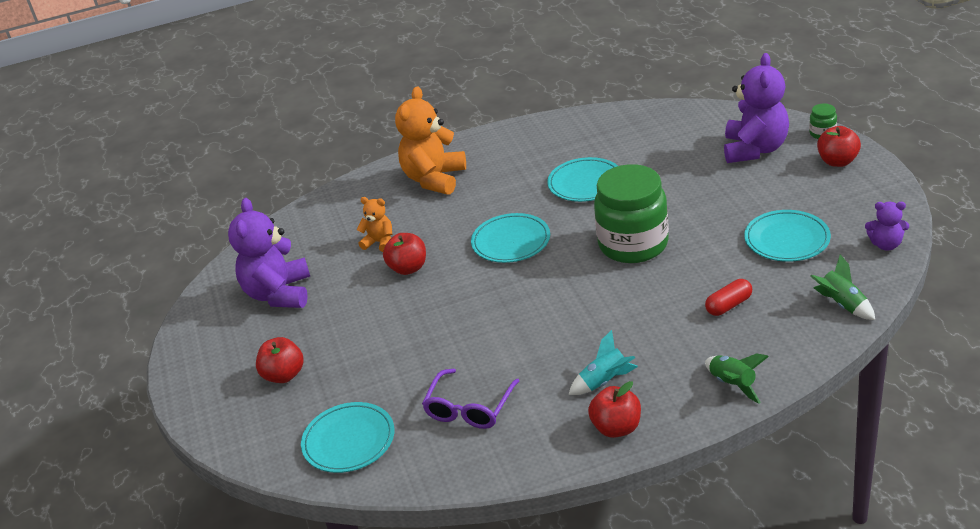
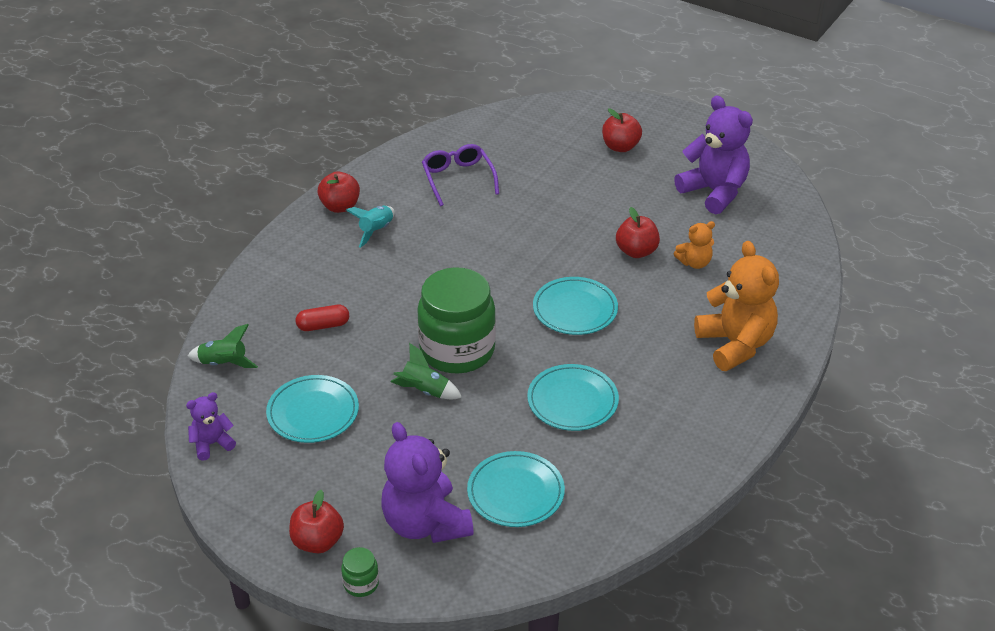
camera: 135 degrees right, 5 degrees up
turquoise plate [301,402,394,473] -> turquoise plate moved to [467,451,565,527]
red capsule [705,279,752,316] -> red capsule turned 60 degrees clockwise [296,305,349,331]
green rocket [705,353,769,403] -> green rocket moved to [391,343,462,399]

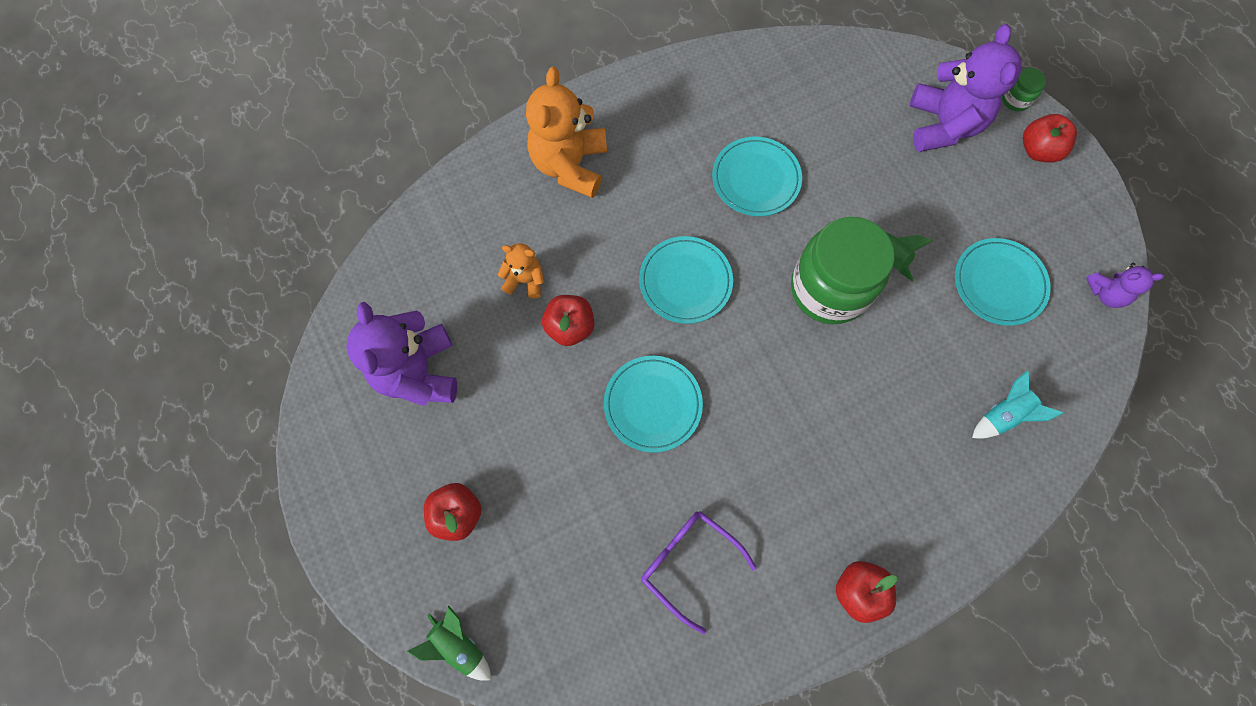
camera: 150 degrees left, 30 degrees up
green rocket [188,324,258,368] -> green rocket moved to [407,606,491,681]
red capsule [296,305,349,331] -> none
turquoise rocket [346,206,395,248] -> turquoise rocket moved to [972,370,1064,439]
purple glasses [422,144,499,206] -> purple glasses turned 120 degrees clockwise [641,511,757,634]
turquoise plate [467,451,565,527] -> turquoise plate moved to [604,356,703,453]

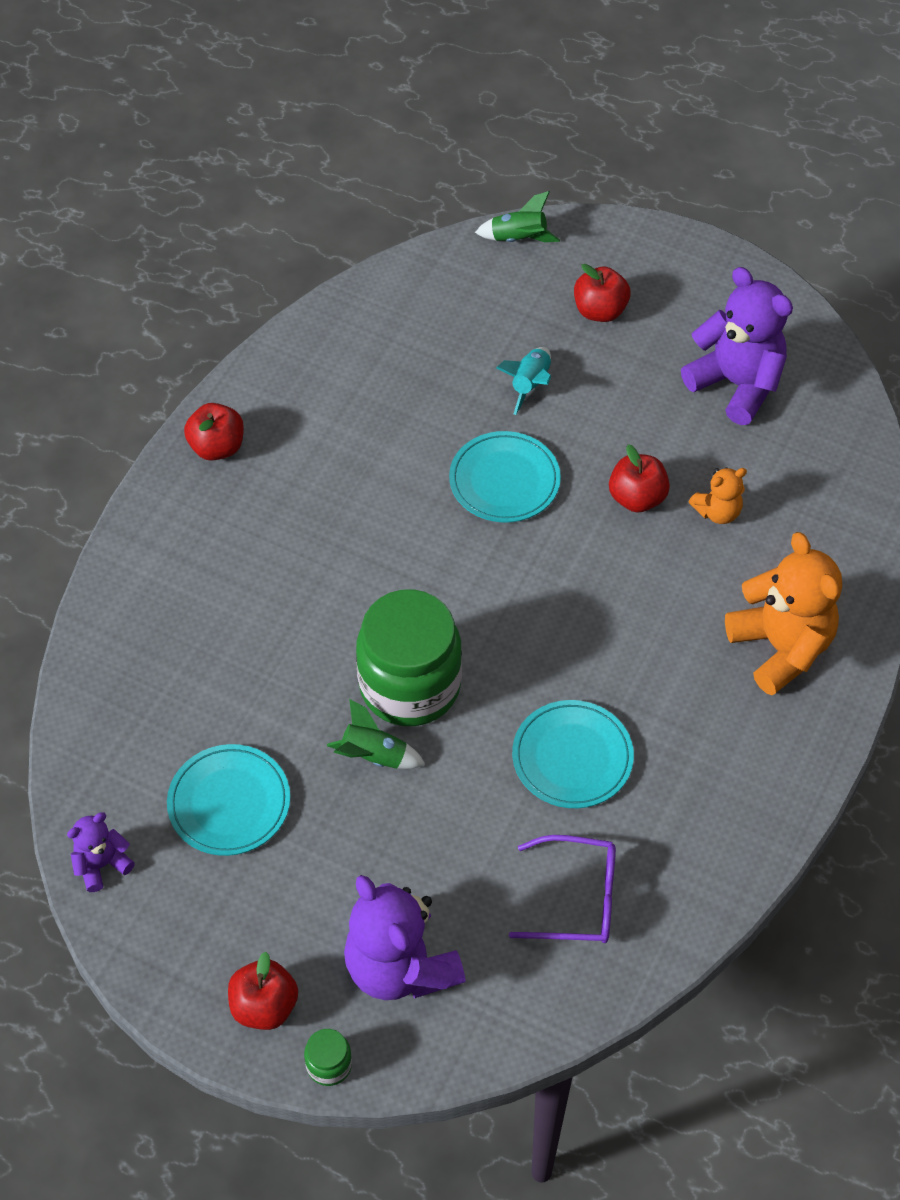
camera: 145 degrees right, 15 degrees down
turquoise plate [639,236,733,324] -> none
purple glasses [641,511,757,634] -> purple glasses moved to [509,835,616,943]
turquoise rocket [972,370,1064,439] -> turquoise rocket moved to [496,347,551,415]

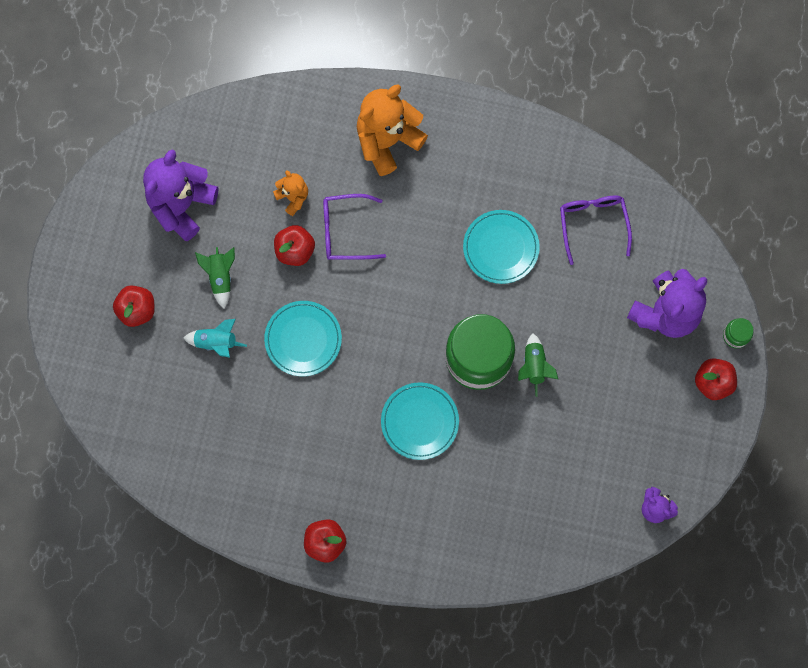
camera: 105 degrees left, 20 degrees up
turquoise plate [167,744,290,856] -> turquoise plate moved to [381,382,459,460]
green rocket [475,191,560,242] -> green rocket moved to [195,247,235,308]
none -> purple glasses [323,194,386,260]

